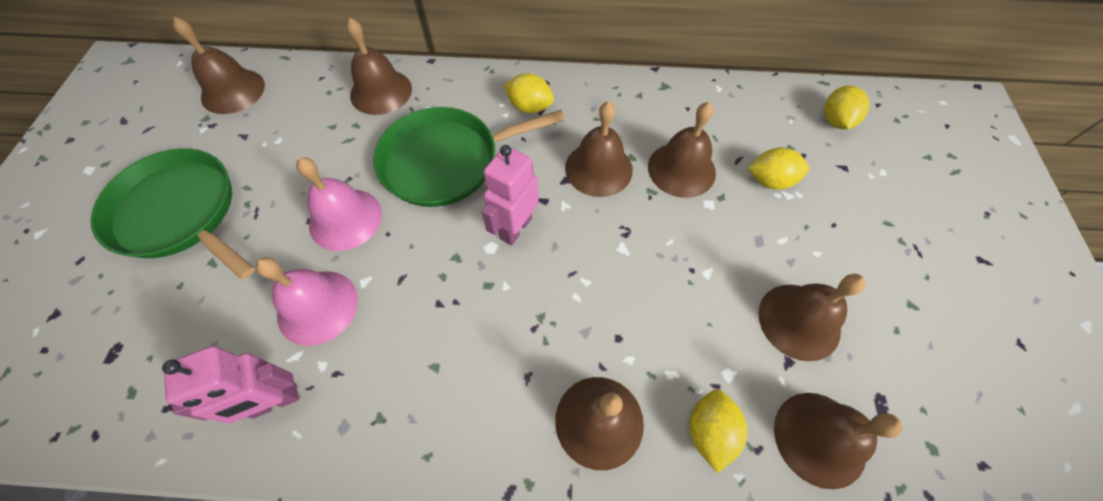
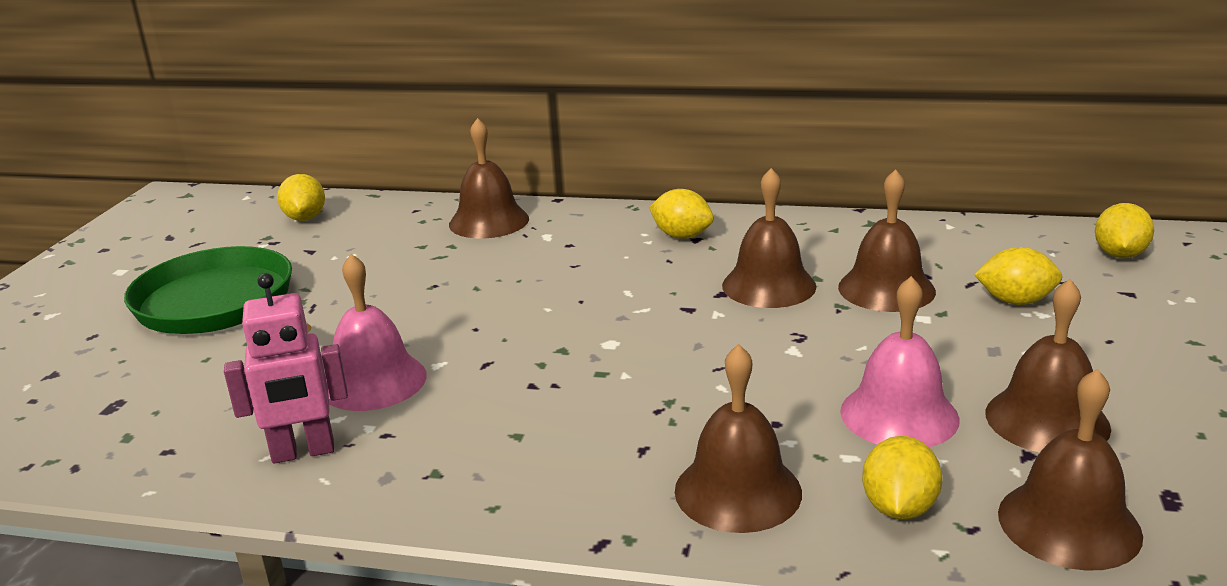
camera: 10 degrees right, 35 degrees down
brown bell [173,17,265,114] -> yellow lemon [277,174,325,221]
pink bell [296,157,382,251] -> pink bell moved to [840,276,960,447]
green pan [373,107,565,207] -> none
pink robot [482,145,539,245] -> none

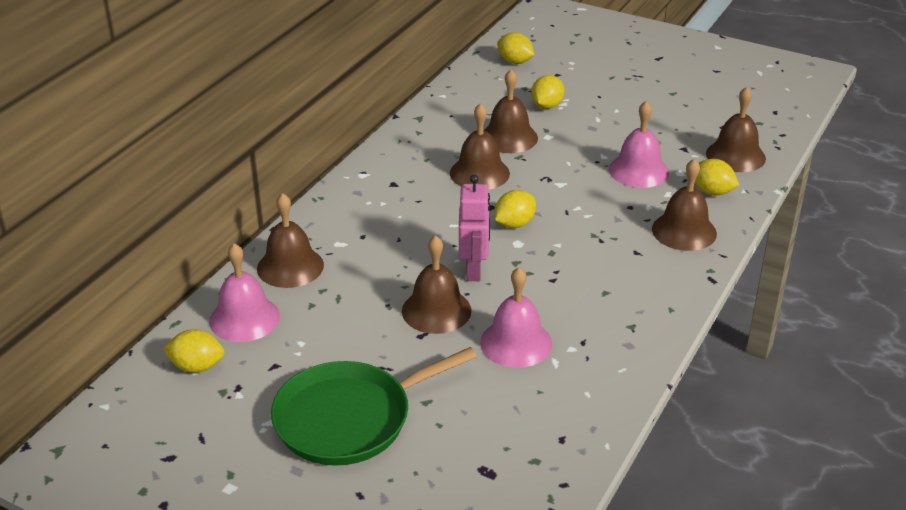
camera: 75 degrees left, 10 degrees up
pink robot [224,273,348,464] -> pink robot moved to [459,174,490,281]
yellow lemon [649,189,714,239] -> yellow lemon moved to [495,190,536,228]
brown bell [985,279,1111,453] -> brown bell moved to [402,235,472,334]
none -> pink bell [209,243,280,342]

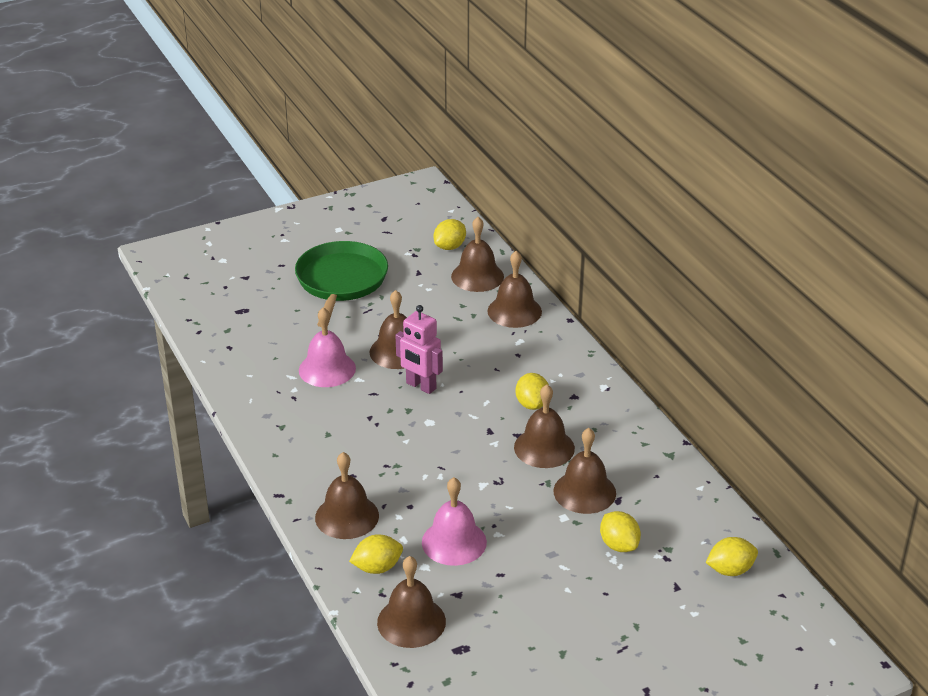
camera: 125 degrees right, 0 degrees up
pink bell [209,243,280,342] -> brown bell [451,217,504,292]
yellow lemon [495,190,536,228] -> yellow lemon moved to [516,373,549,410]

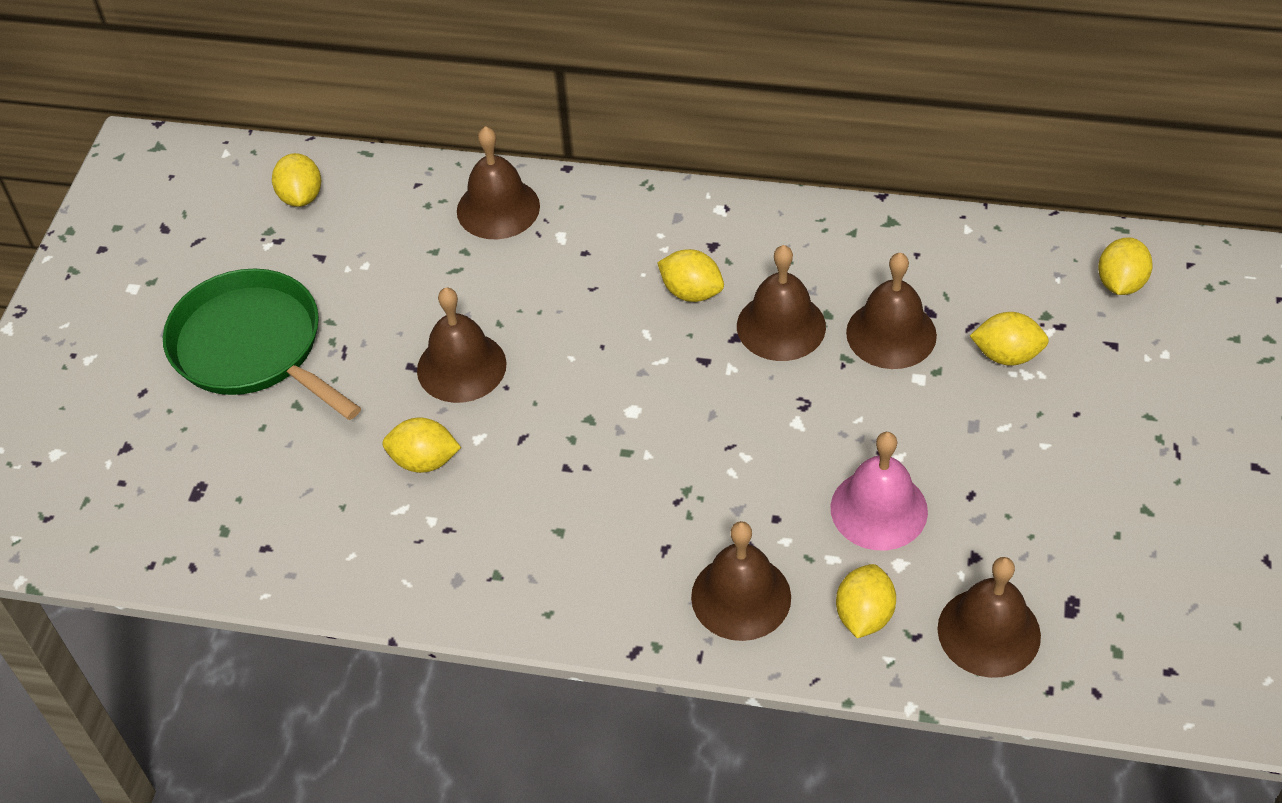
camera: 50 degrees left, 15 degrees up
pink bell [299,307,356,387] -> yellow lemon [383,417,461,473]
pink robot [396,305,443,394] -> none
brown bell [451,217,504,292] -> none

